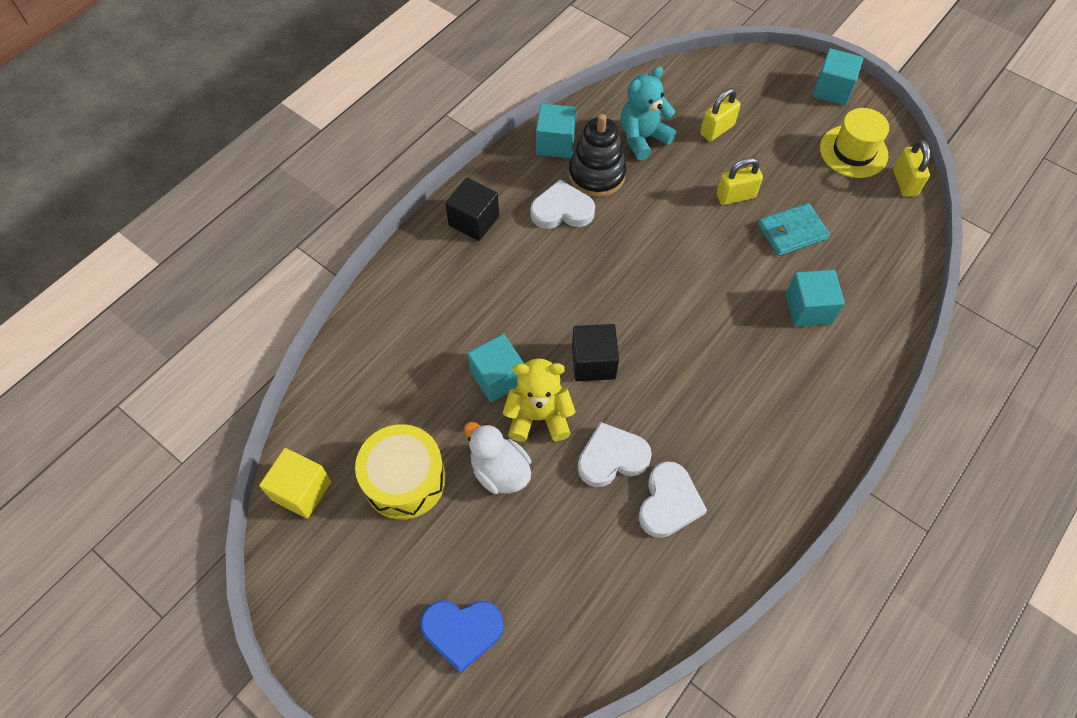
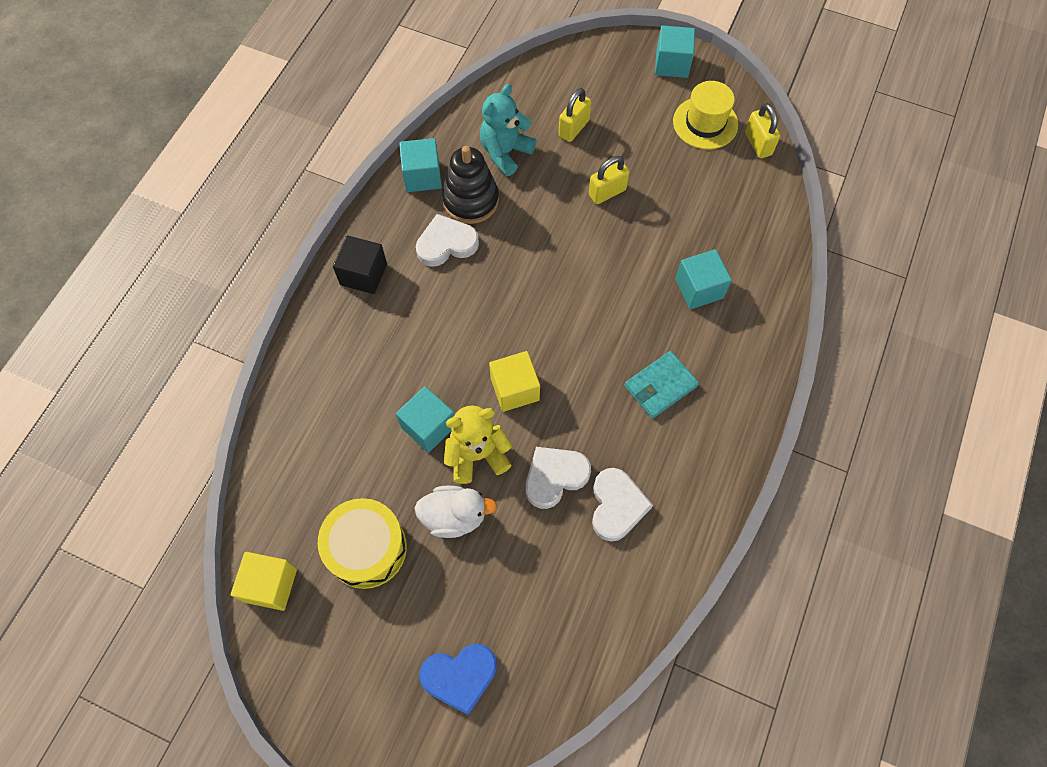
camera: 15 degrees left, 5 degrees up
white duck [464,422,531,494] -> white duck turned 150 degrees clockwise [414,485,497,538]
black cube [572,324,619,381] -> yellow cube [489,351,540,412]
turquoise wallet [758,203,830,256] -> turquoise wallet moved to [624,351,699,419]

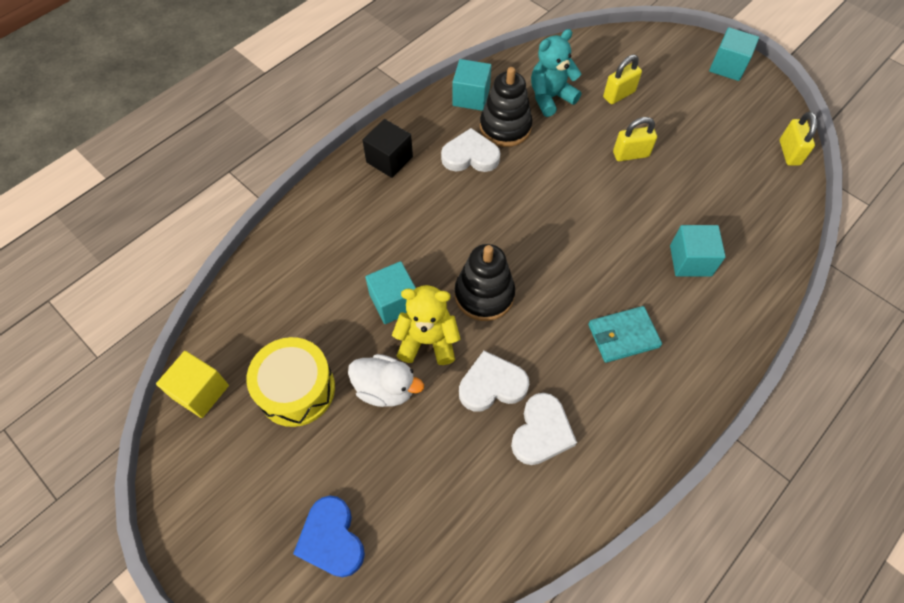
camera: 20 degrees right, 5 degrees down
blue heart [419,644,497,715] -> blue heart turned 60 degrees clockwise [293,496,365,577]
yellow cube [489,351,540,412] -> black stacking toy [455,244,515,321]
yellow hat [673,81,738,150] -> none

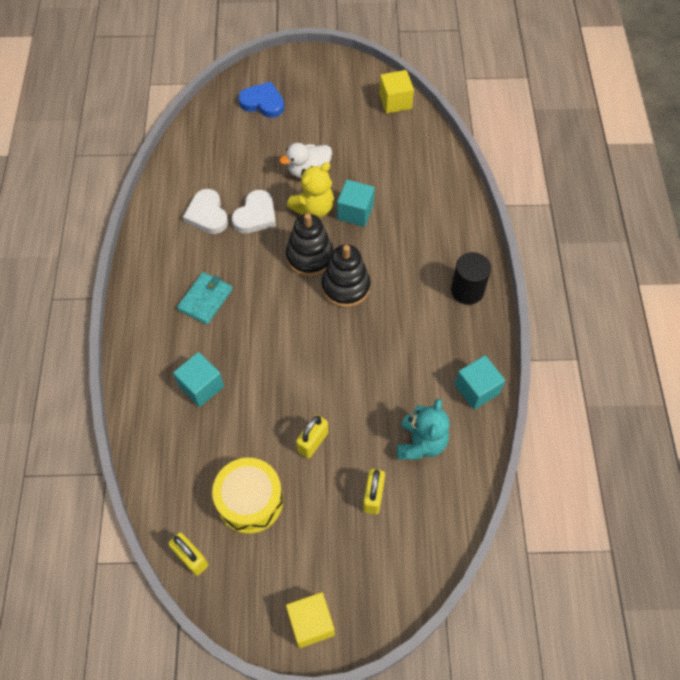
camera: 135 degrees right, 0 degrees up
yellow drum [246,337,335,427] -> yellow drum moved to [212,458,283,534]
black cube [362,119,413,178] -> black cylinder [451,252,491,305]
white heart [441,128,500,172] -> none
black stacking toy [480,67,533,147] -> black stacking toy moved to [321,244,371,308]
turquoise cube [709,27,759,81] -> yellow cube [286,592,335,648]

